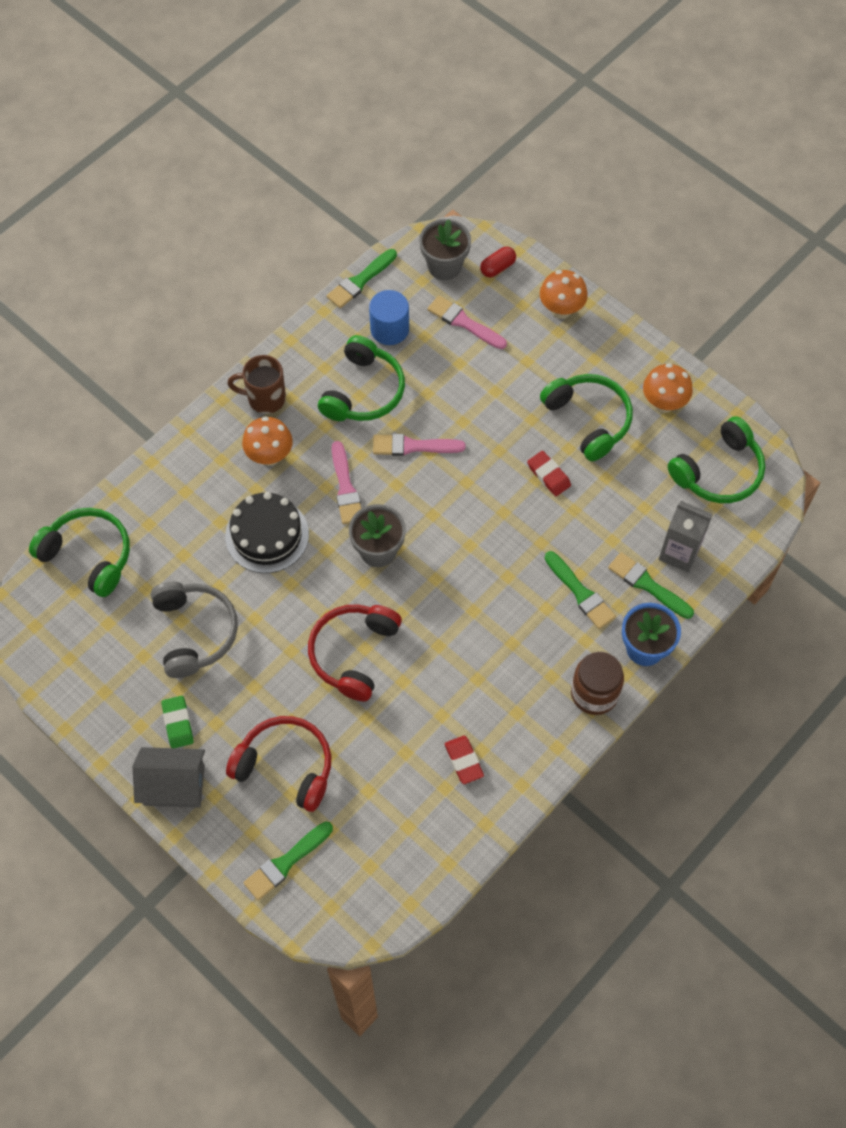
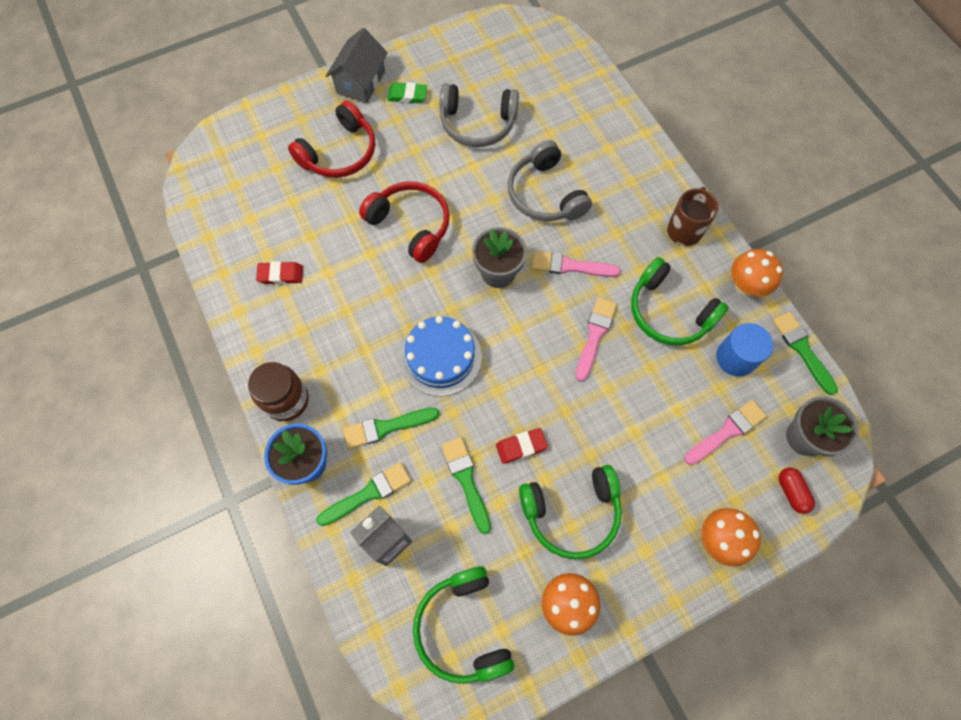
camera: 110 degrees right, 5 degrees up
green headphones [29,508,130,597] -> none
black cake [225,492,309,573] -> grey headphones [508,140,592,221]
orange mushroom [242,417,293,466] -> orange mushroom moved to [731,249,783,297]
green brush [243,821,333,900] -> green brush moved to [441,437,491,534]
none -> blue cake [400,316,482,396]

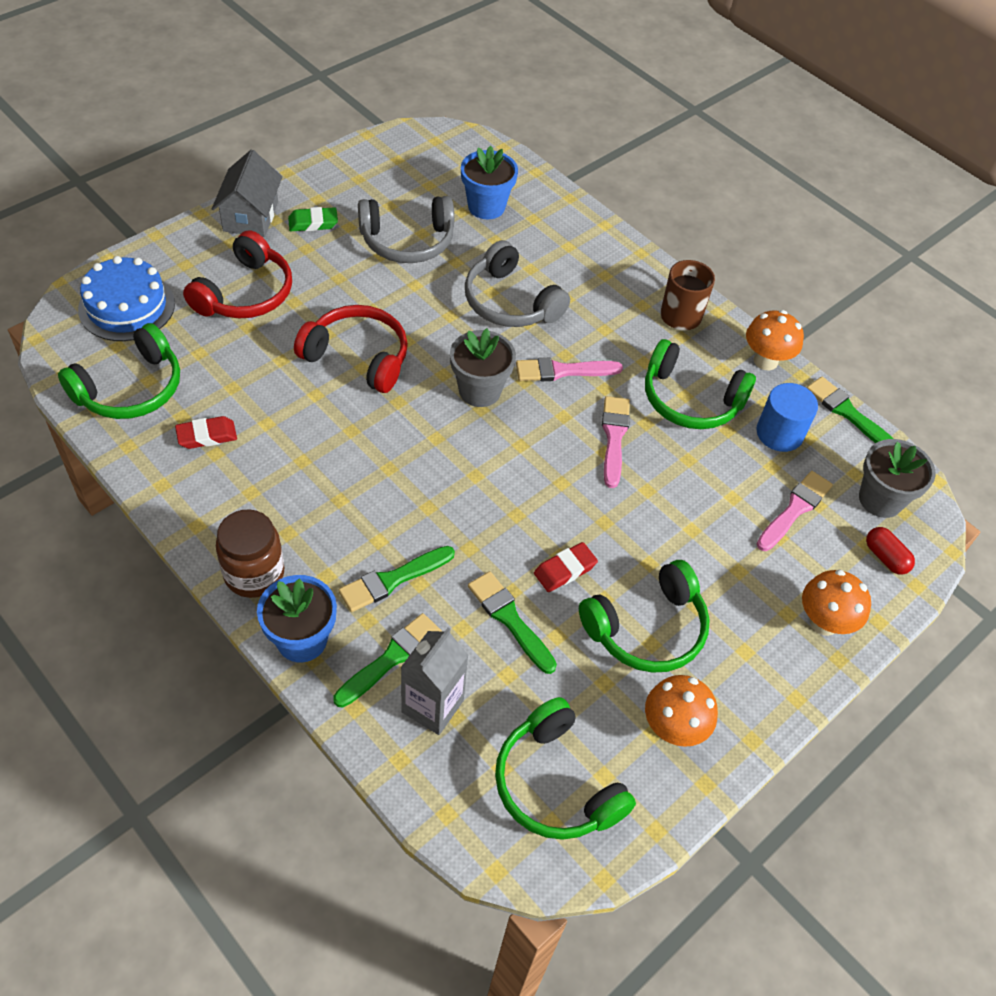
camera: 20 degrees left, 15 degrees down
blue cake [400,316,482,396] -> blue cake moved to [78,256,175,341]
none -> green headphones [58,323,180,419]
none -> blue flower pot [461,146,518,219]

